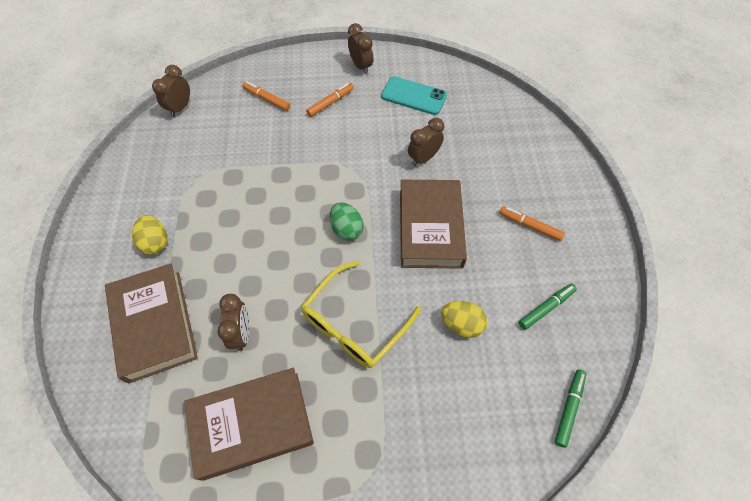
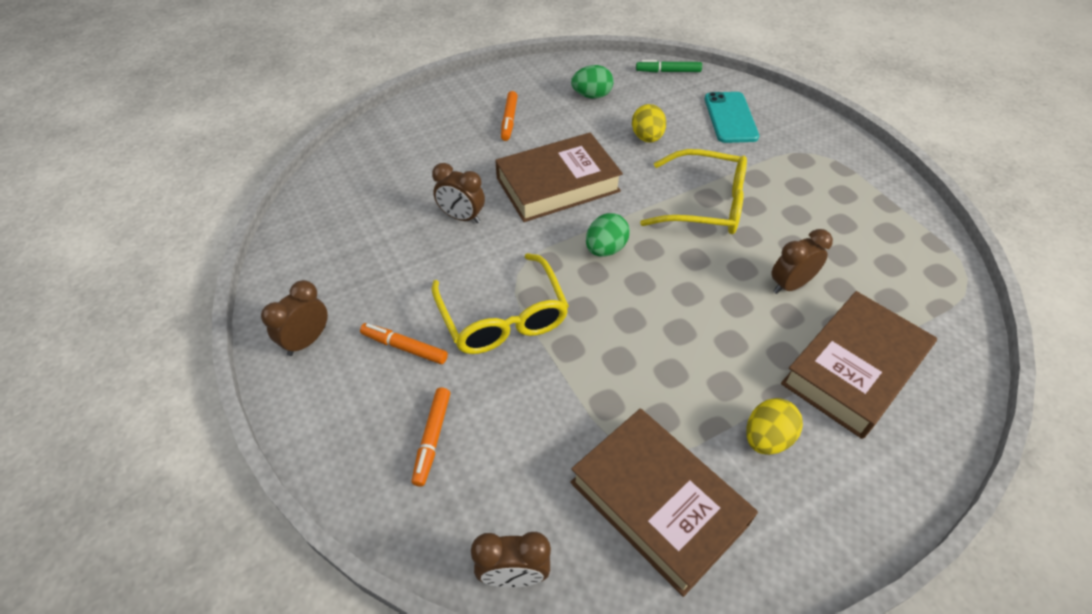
camera: 115 degrees left, 10 degrees down
brown book [184,368,314,481] -> brown book moved to [570,409,758,597]
turquoise phone [381,76,447,115] -> turquoise phone moved to [705,92,759,143]
green marker [519,284,577,330] -> green egg [571,65,614,99]
none -> yellow glasses [432,253,569,354]

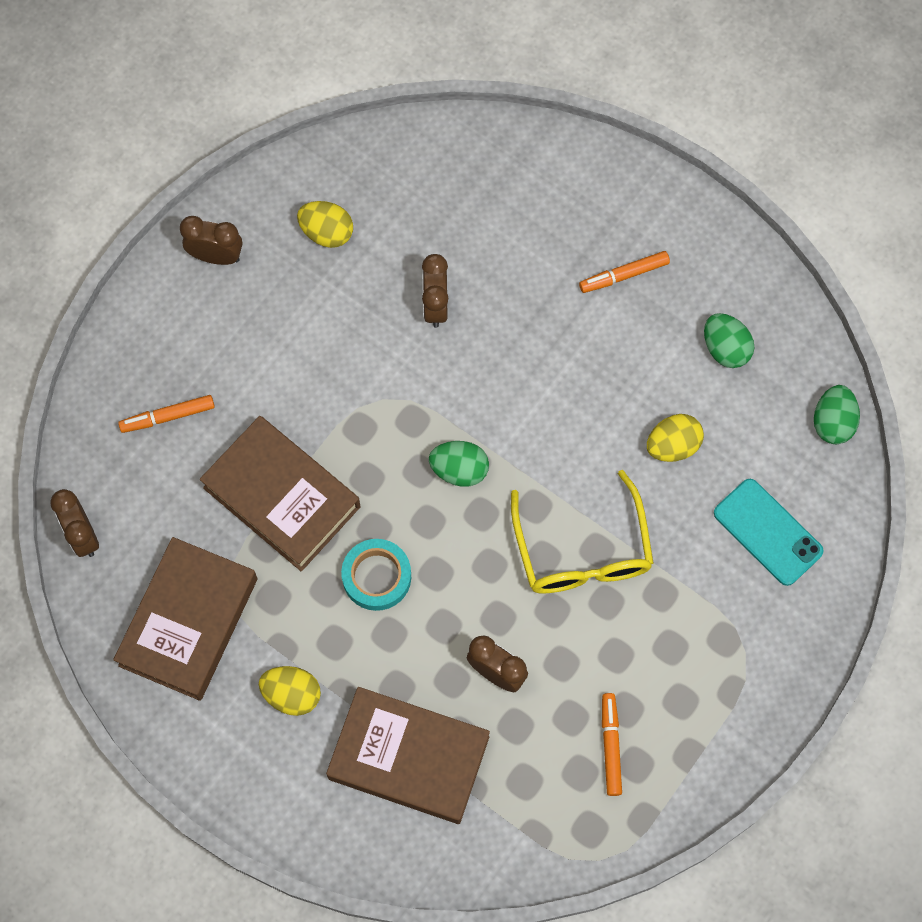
camera: 65 degrees right, 20 degrees up
orange marker [360,323,448,364] -> orange marker moved to [602,693,622,796]
yellow glasses [432,253,569,354] -> none
brown book [495,132,623,222] -> brown book moved to [200,416,360,571]
green marker [636,60,702,73] -> green egg [814,385,860,444]
turquoise phone [705,92,759,143] -> turquoise phone turned 75 degrees clockwise [714,479,824,586]
none -> yellow egg [297,201,353,248]
none -> turquoise tape [341,539,411,611]

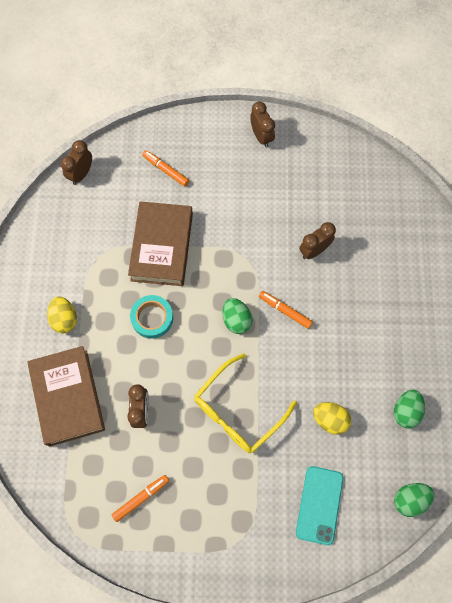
camera: 55 degrees right, 0 degrees up
brown book [113,537,258,701] -> none
yellow egg [297,201,353,248] -> none
orange marker [579,251,670,293] -> orange marker moved to [259,291,313,329]

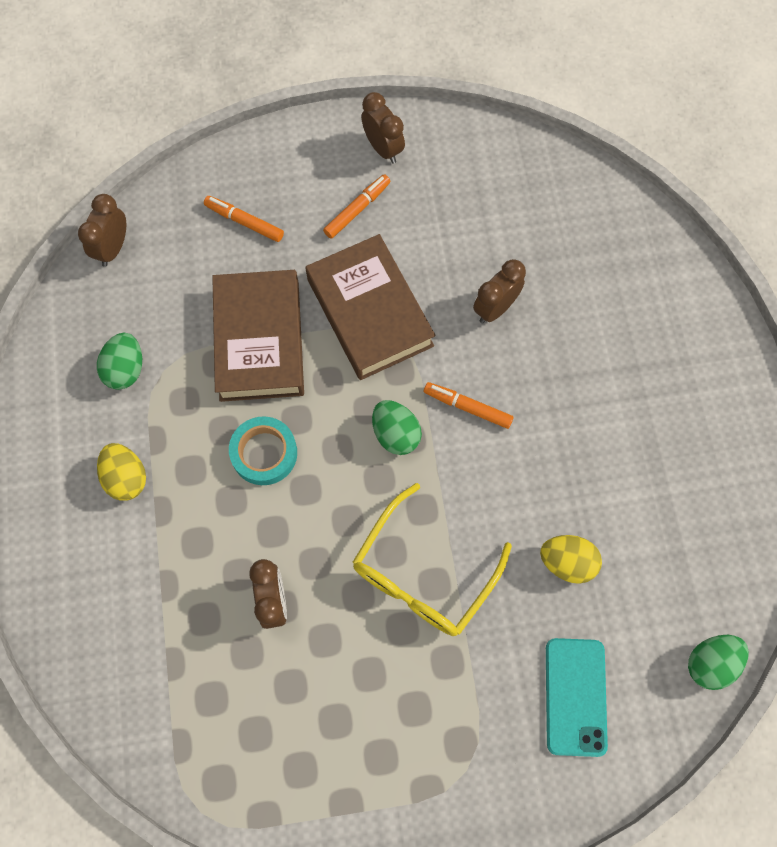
camera: 10 degrees left, 0 degrees up
brown book [28,346,105,447] -> brown book moved to [306,234,435,380]
orange marker [112,475,169,522] -> orange marker moved to [323,174,391,239]
green egg [394,389,425,429] -> green egg moved to [97,333,142,390]

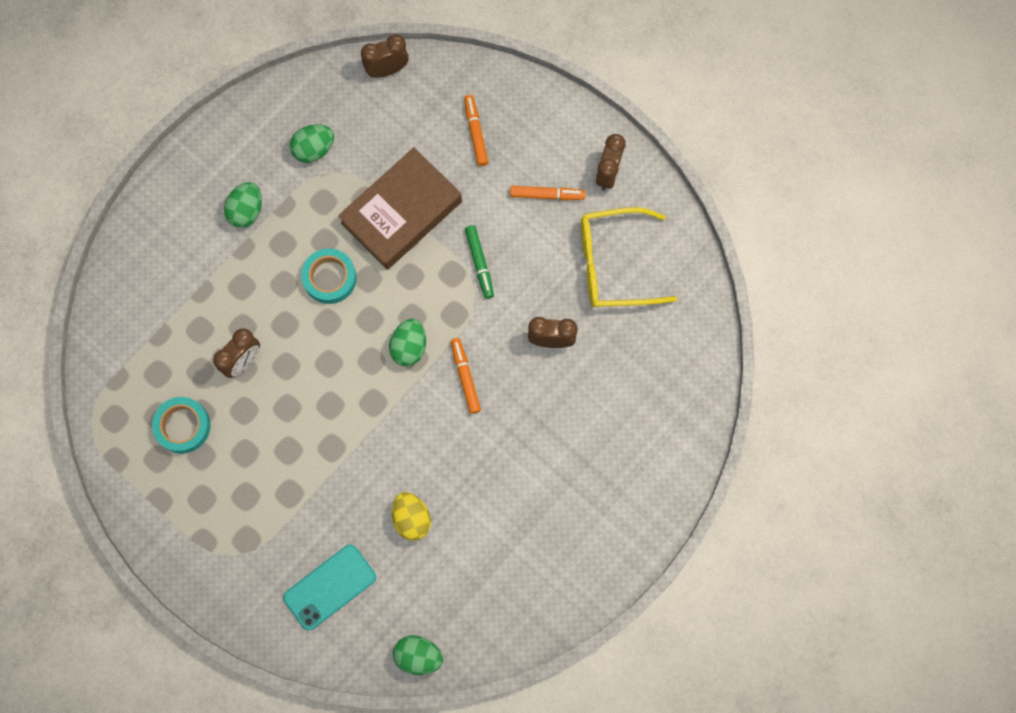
camera: 50 degrees right, 5 degrees up
yellow egg [97,443,146,501] -> green egg [224,182,262,228]
brown book [306,234,435,380] -> green marker [465,225,494,299]
yellow glasses [353,483,512,636] -> yellow glasses moved to [581,207,677,307]
none -> turquoise tape [152,397,211,454]

